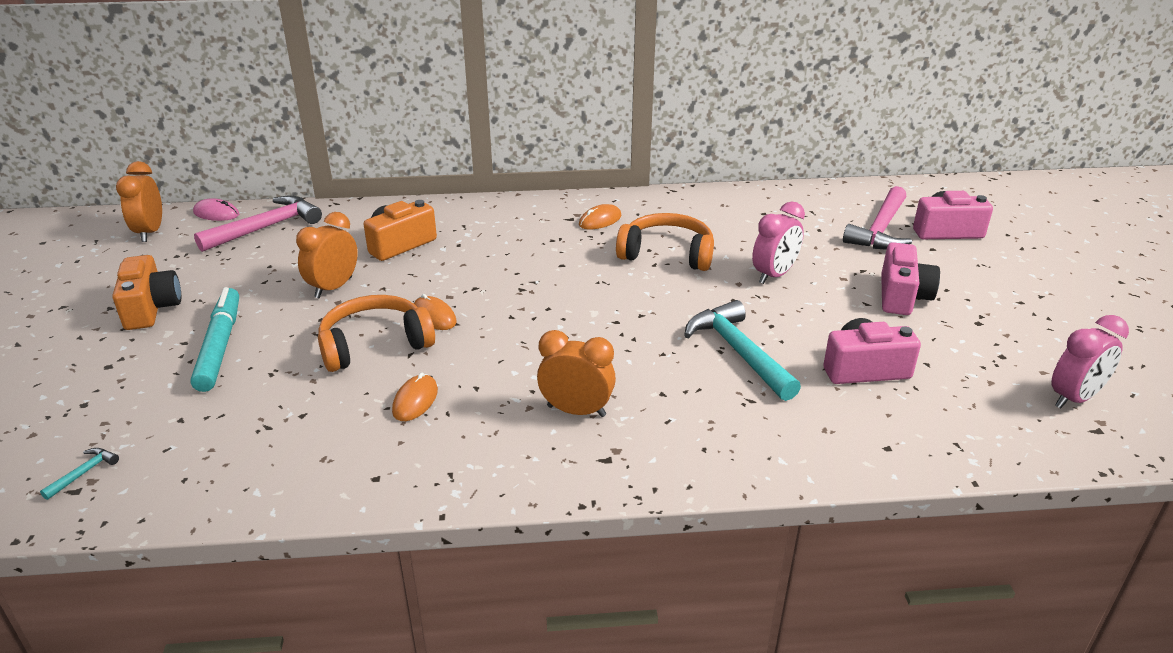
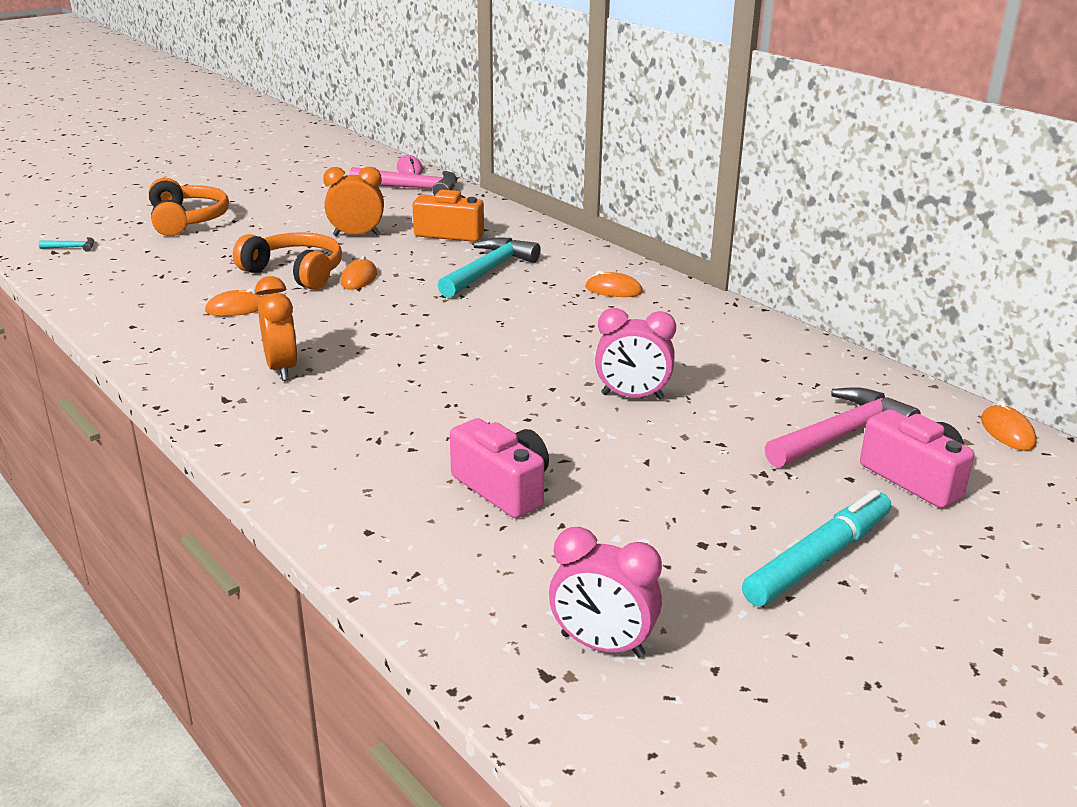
camera: 55 degrees right, 5 degrees down
orange camera [112,255,181,330] -> none
orange clock [116,161,162,242] -> none
turquoise marker [190,287,239,392] -> turquoise marker moved to [742,490,891,606]
orange headphones [616,213,714,271] -> orange headphones moved to [149,178,229,236]
turquoise hammer [684,300,801,401] -> turquoise hammer moved to [438,238,541,298]
pink hammer [843,186,912,250] -> pink hammer turned 150 degrees clockwise [765,387,921,468]
pink camera [881,242,940,315] -> none
none -> orange mouse [981,401,1037,450]

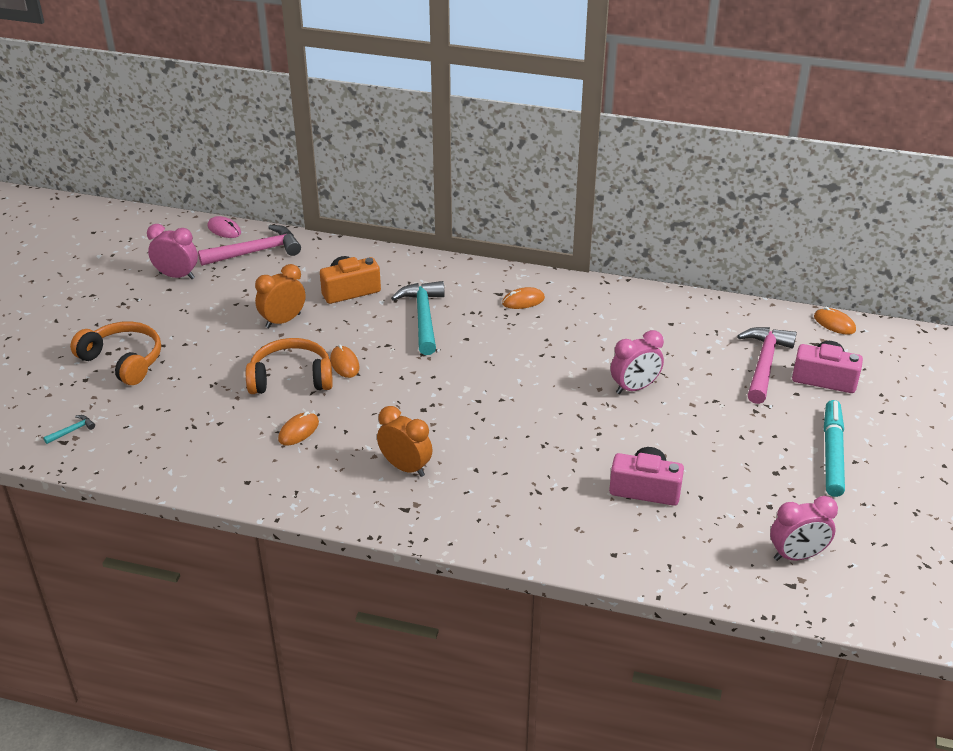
camera: 35 degrees left, 10 degrees up
none -> pink clock [147,224,198,279]

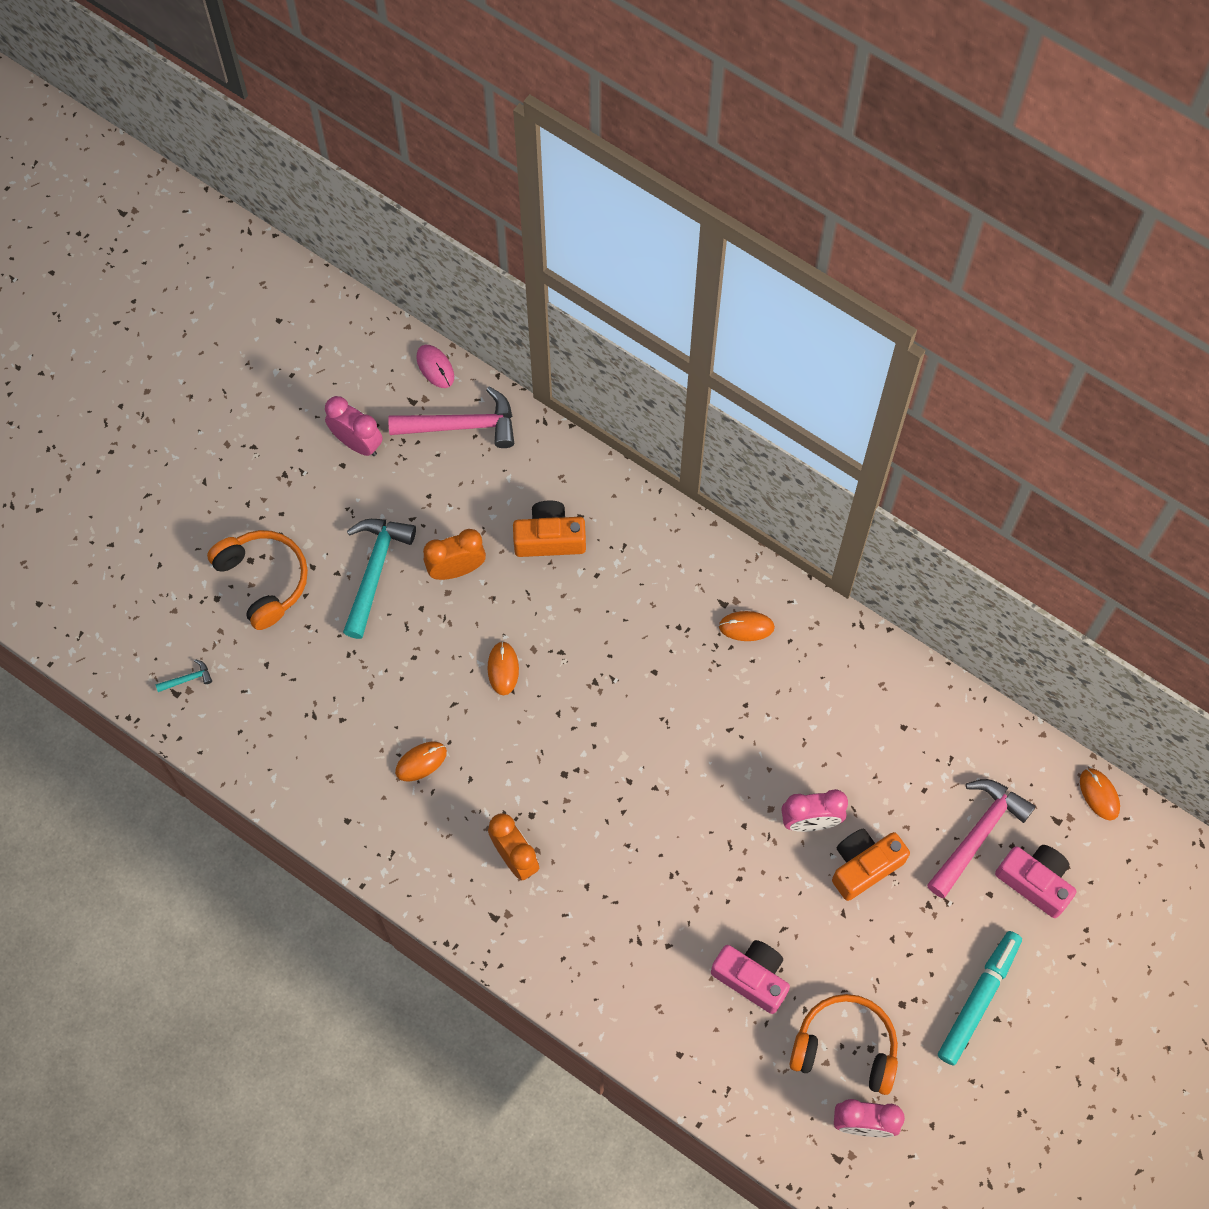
camera: 20 degrees right, 30 degrees up
orange headphones [246,338,333,394] -> orange headphones moved to [790,994,898,1095]
turquoise hammer [391,281,445,355] -> turquoise hammer moved to [343,519,416,639]
none -> orange camera [832,829,910,901]

